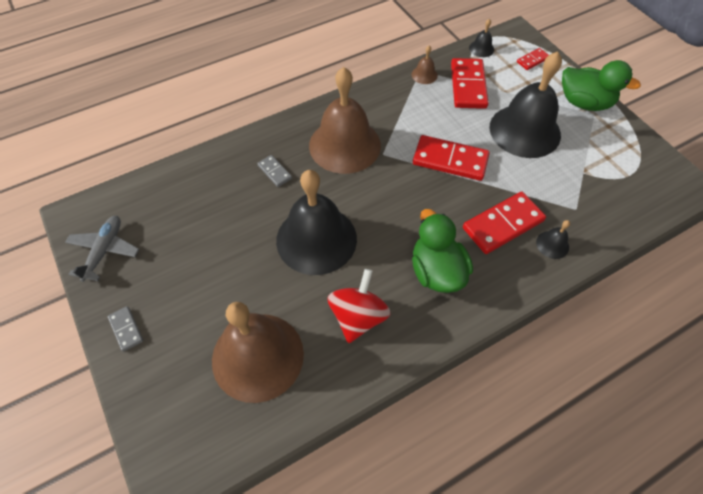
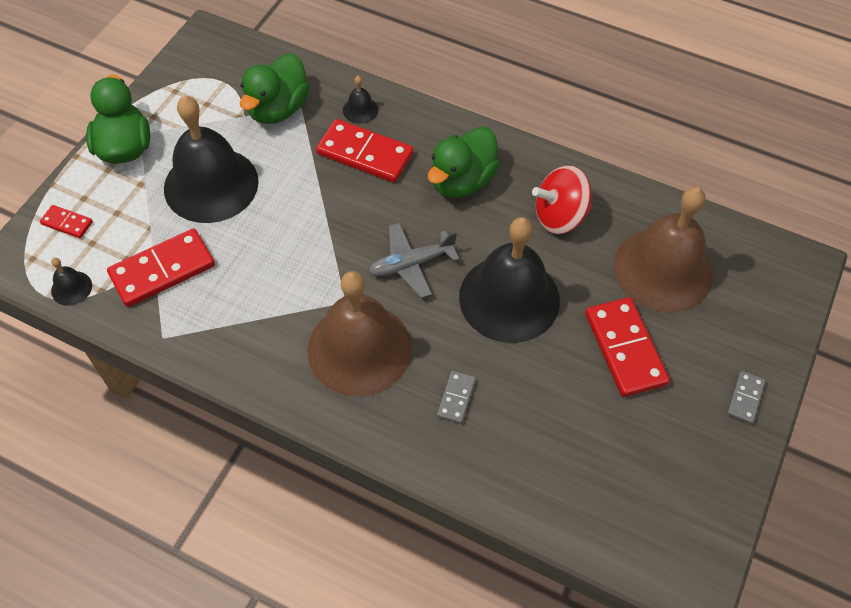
camera: 125 degrees left, 0 degrees up
grey plane [65,216,139,282] -> grey plane moved to [369,223,459,298]
brown bell [412,46,438,84] -> none
red domino [413,135,490,181] -> red domino moved to [585,297,670,397]
none -> green duck [240,54,310,124]

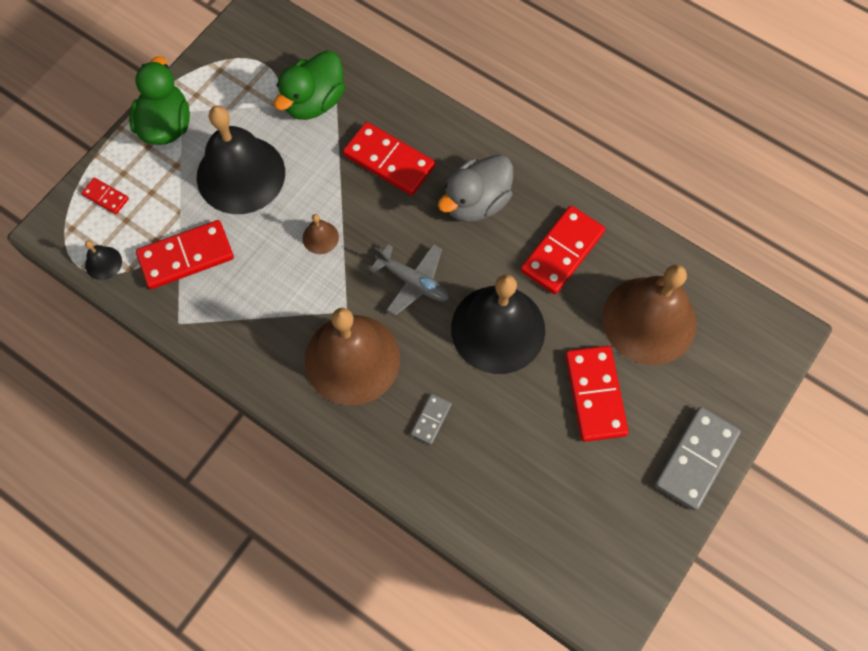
camera: 10 degrees right, 10 degrees up
black bell [343,76,378,124] -> none
grey plane [369,223,459,298] -> grey plane turned 135 degrees counterclockwise [369,244,449,316]
green duck [428,127,500,198] -> grey duck [438,155,513,222]
red spinning top [532,165,592,234] -> red domino [520,206,605,294]
grey domino [727,371,765,424] -> grey domino [654,407,741,511], size x1.99
none -> brown bell [302,214,339,254]

